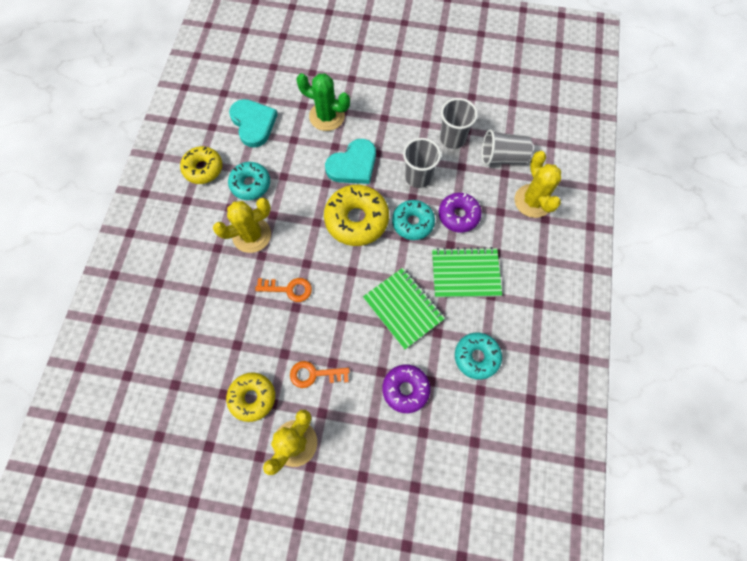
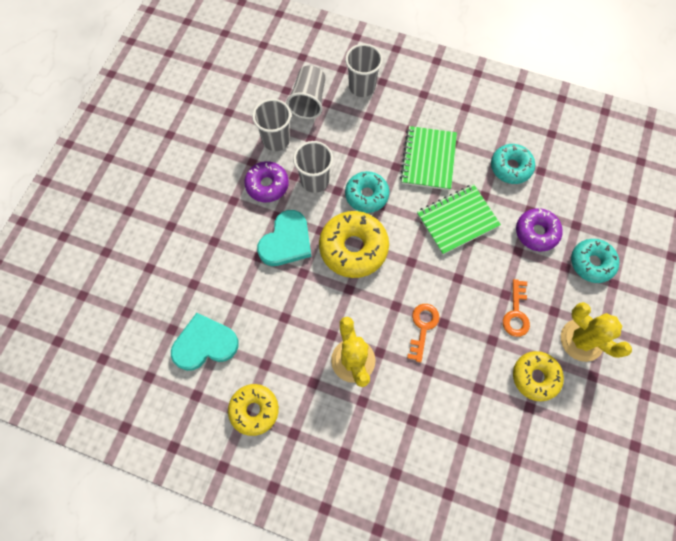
camera: 80 degrees left, 0 degrees up
turquoise donut [228,162,270,200] -> turquoise donut moved to [571,239,619,283]
green cactus [296,73,350,131] -> none
turquoise heart [325,139,376,184] -> turquoise heart turned 60 degrees clockwise [257,210,311,266]
purple donut [439,193,482,233] -> purple donut moved to [244,161,289,202]
yellow cactus [514,151,561,218] -> grey cup [345,44,383,97]

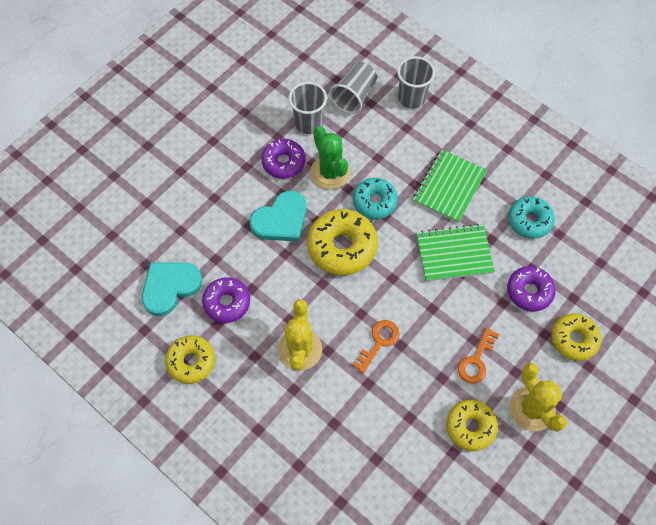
camera: 20 degrees right, 5 degrees down
turquoise heart [171,313,239,371] -> turquoise heart turned 45 degrees counterclockwise [142,262,202,316]
grey cup [293,141,333,193] -> green cactus [310,126,350,190]
turquoise donut [571,239,619,283] -> yellow donut [551,314,601,361]
none -> purple donut [202,277,250,323]

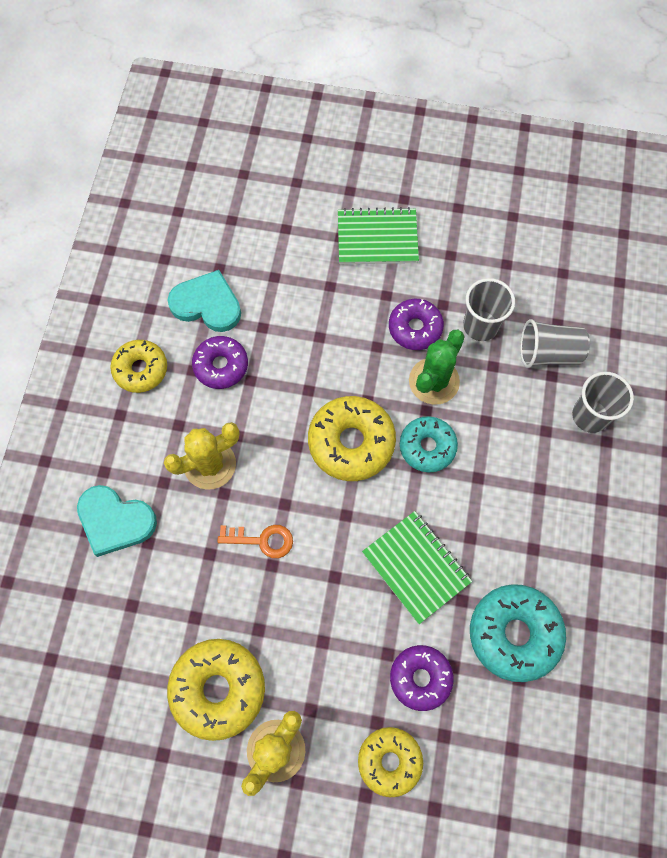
camera: 60 degrees right, 5 degrees up
turquoise heart [250,191,307,242] -> turquoise heart moved to [77,485,157,557]
green notebook [413,149,487,223] -> green notebook moved to [338,207,419,264]
yellow donut [446,400,498,451] -> yellow donut [167,639,265,741], size x1.52
orange key [458,327,499,384] -> none
turquoise donut [508,196,555,239] -> turquoise donut [470,584,566,682], size x1.52

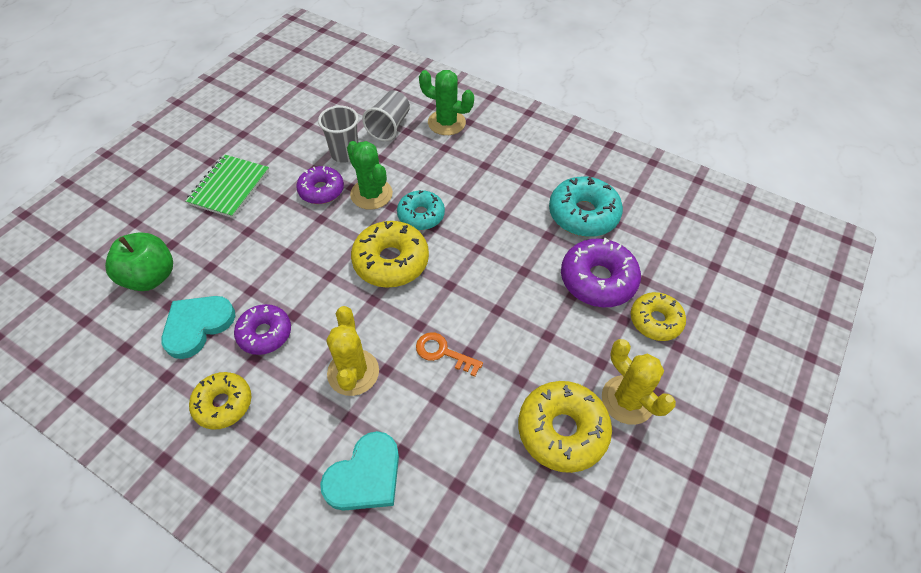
camera: 70 degrees left, 15 degrees down
orange key [217,525,293,558] -> orange key turned 90 degrees counterclockwise [416,332,483,377]
green notebook [362,511,472,624] -> none
purple donut [390,645,454,711] -> purple donut [561,238,641,307], size x1.52
grey cup [572,372,634,433] -> green cactus [419,70,474,135]
none -> green apple [105,232,173,291]

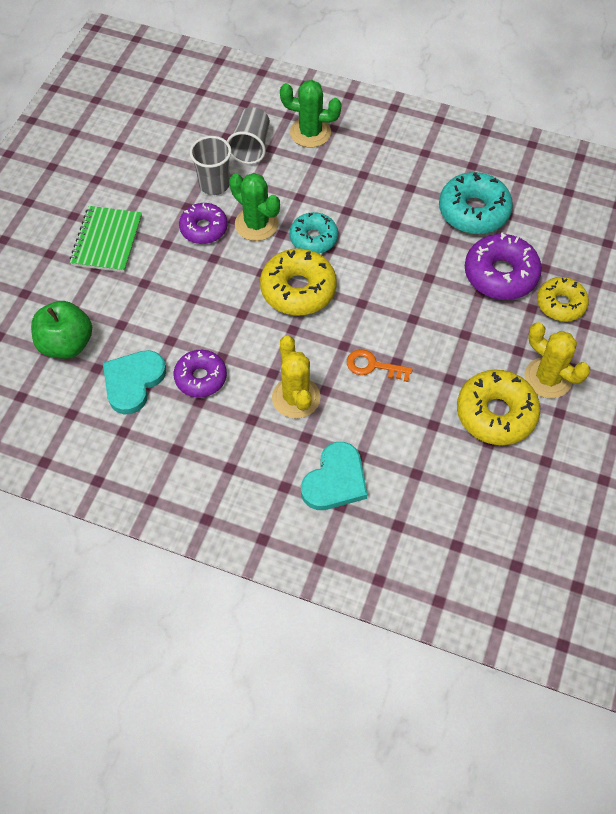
camera: 10 degrees left, 5 degrees up
yellow donut [189,372,251,430] -> none

